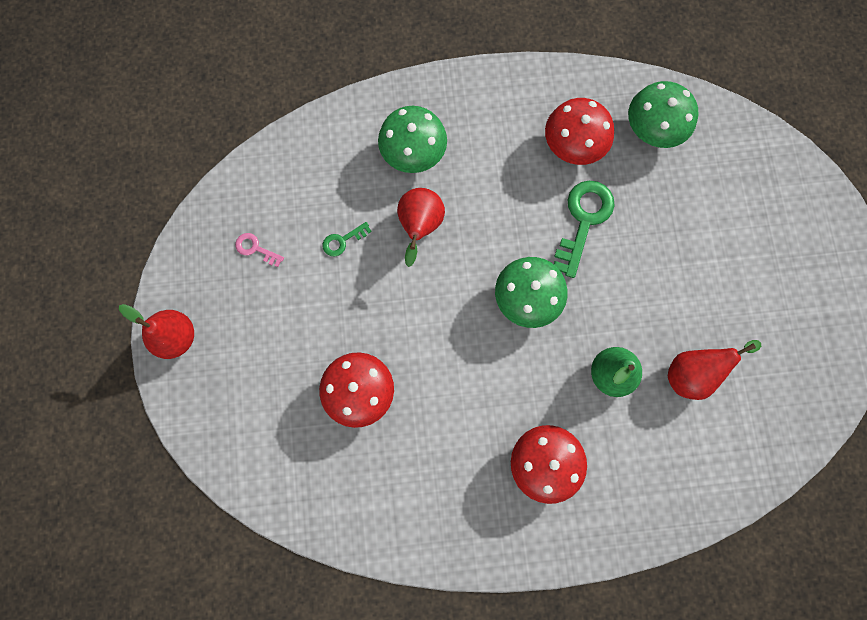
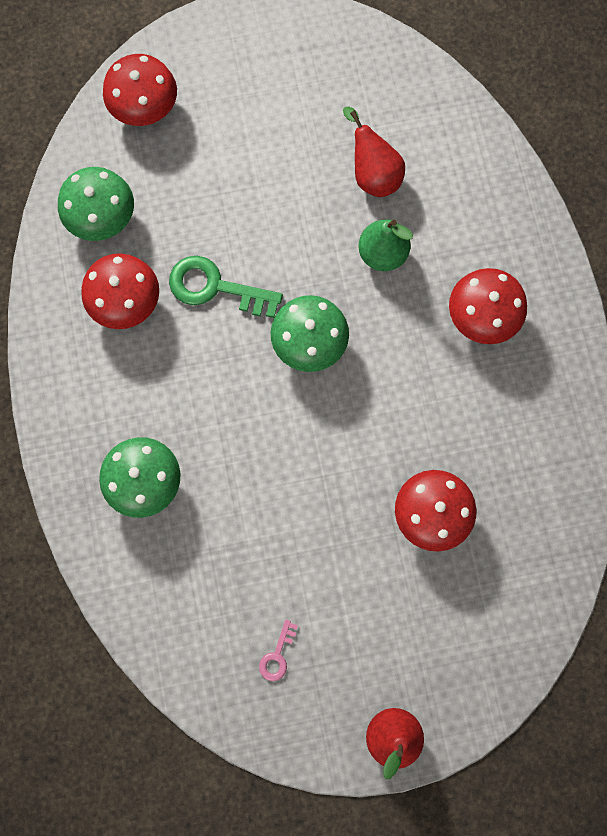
camera: 95 degrees left, 0 degrees up
green key [323,222,372,257] -> none
red pear [397,188,445,267] -> none
none -> red mushroom [103,54,177,126]

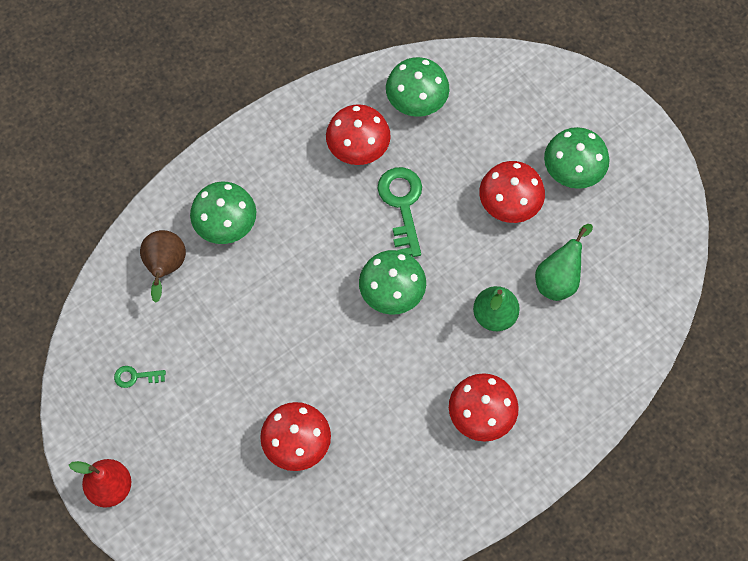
camera: 65 degrees right, 10 degrees down
red mushroom [103,54,177,126] -> red mushroom moved to [479,161,545,223]
pink key [259,620,298,681] -> green key [114,366,166,388]
red pear [343,107,405,197] -> green pear [535,224,593,301]
none -> brown pear [140,230,186,303]
none -> green mushroom [544,127,609,189]

